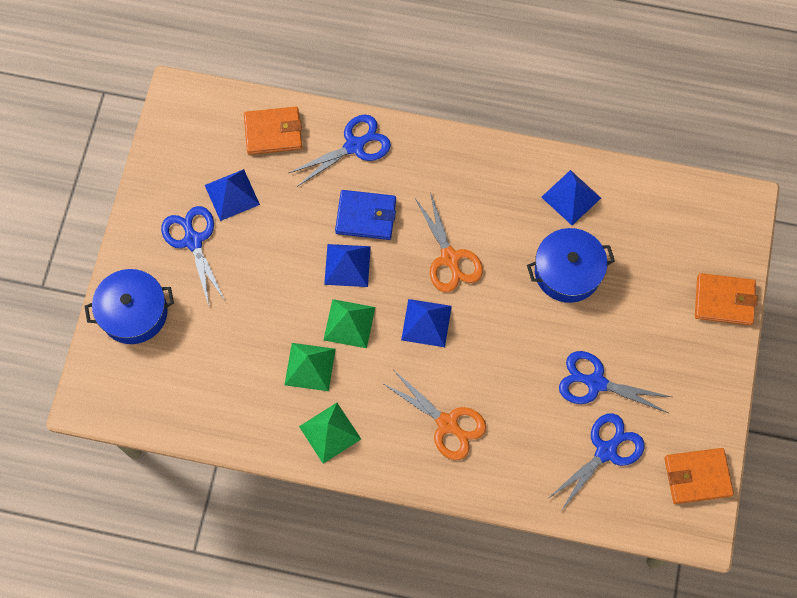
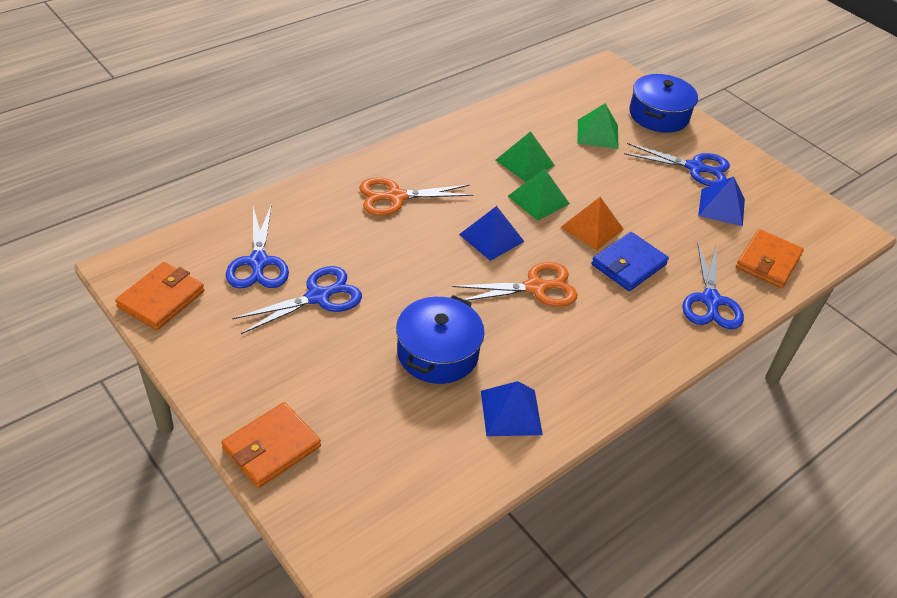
camera: 125 degrees right, 25 degrees down
green pyramid [299,403,361,464] -> green pyramid moved to [577,103,619,149]
blue pyramid [324,244,371,287] -> orange pyramid [561,197,624,250]
orange scissors [415,192,483,292] -> orange scissors turned 150 degrees clockwise [452,262,578,307]

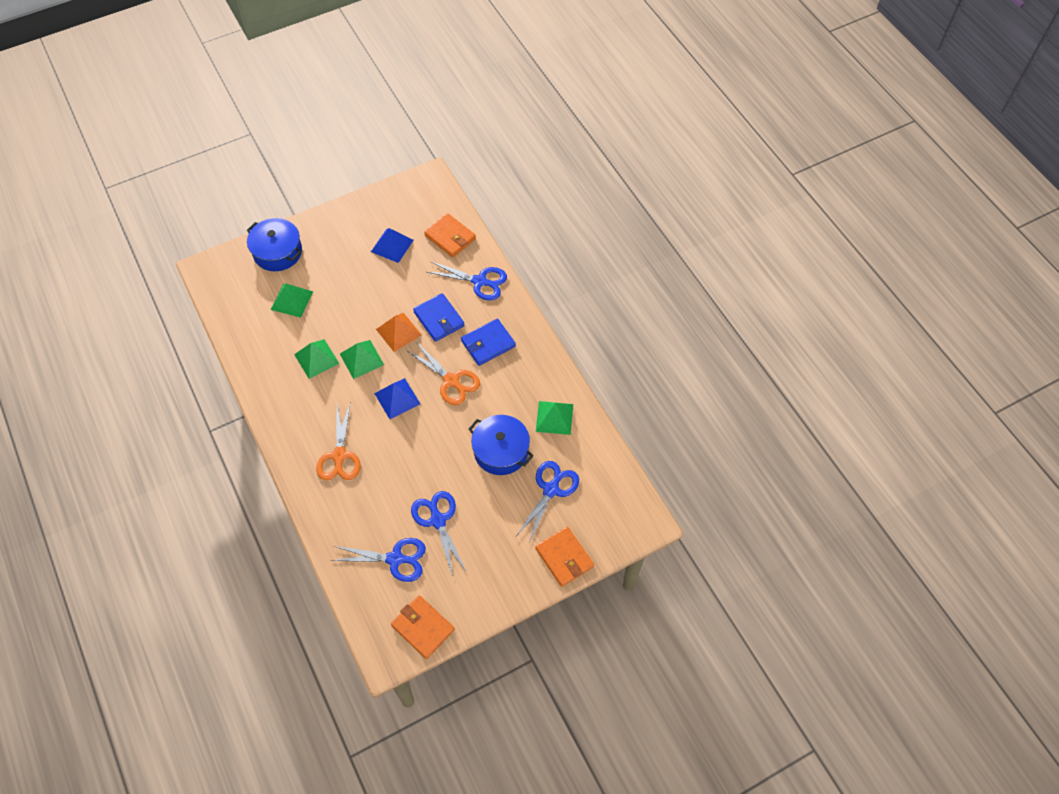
camera: 75 degrees left, 15 degrees up
orange scissors [452,262,578,307] -> orange scissors turned 135 degrees clockwise [406,342,480,405]
blue pyramid [481,381,543,436] -> green pyramid [536,401,573,435]
blue scissors [624,143,730,186] -> blue scissors moved to [516,461,579,544]
none -> blue wallet [461,319,516,366]

